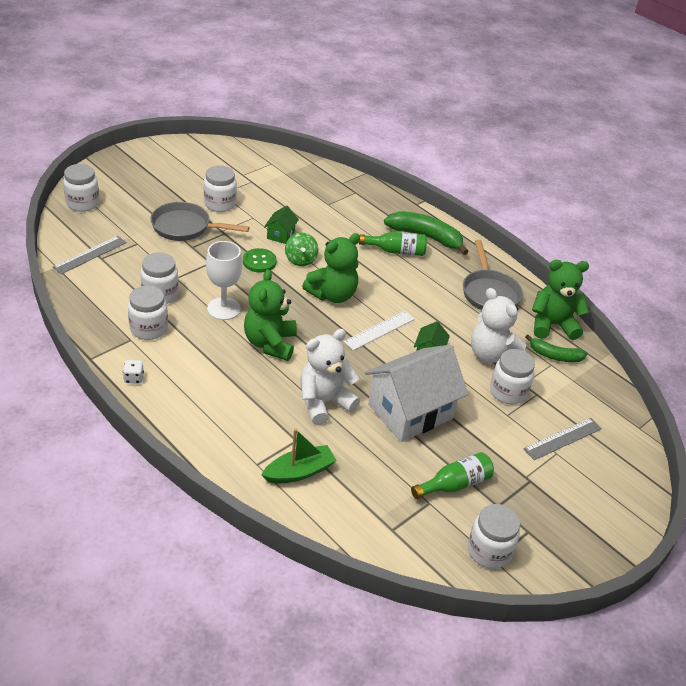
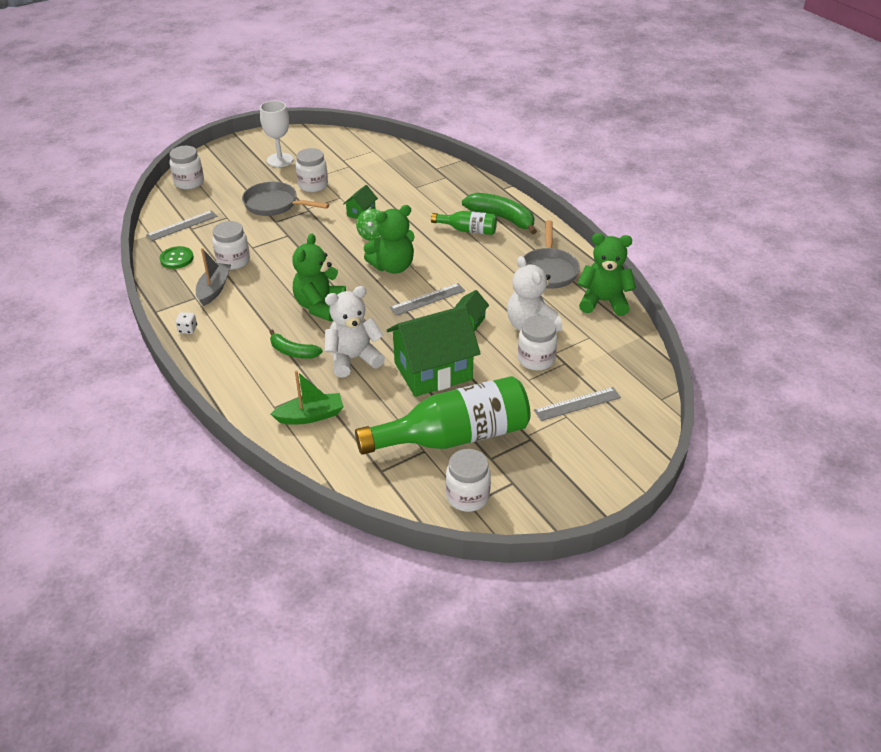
camera: 15 degrees right, 0 degrees up
white jar [128,285,168,340] -> grey boat [196,248,231,306]
white goblet [206,241,242,320] -> white goblet moved to [260,101,293,167]
green button [243,248,277,273] -> green button moved to [160,246,194,269]
white ruler [344,311,415,350] -> grey ruler [390,283,465,316]
white house [365,345,468,442] -> green house [387,305,481,397]
green bottle [411,452,494,499] -> green bottle [355,376,530,455], size x2.04
green banana [525,335,587,362] -> green banana moved to [269,330,323,359]

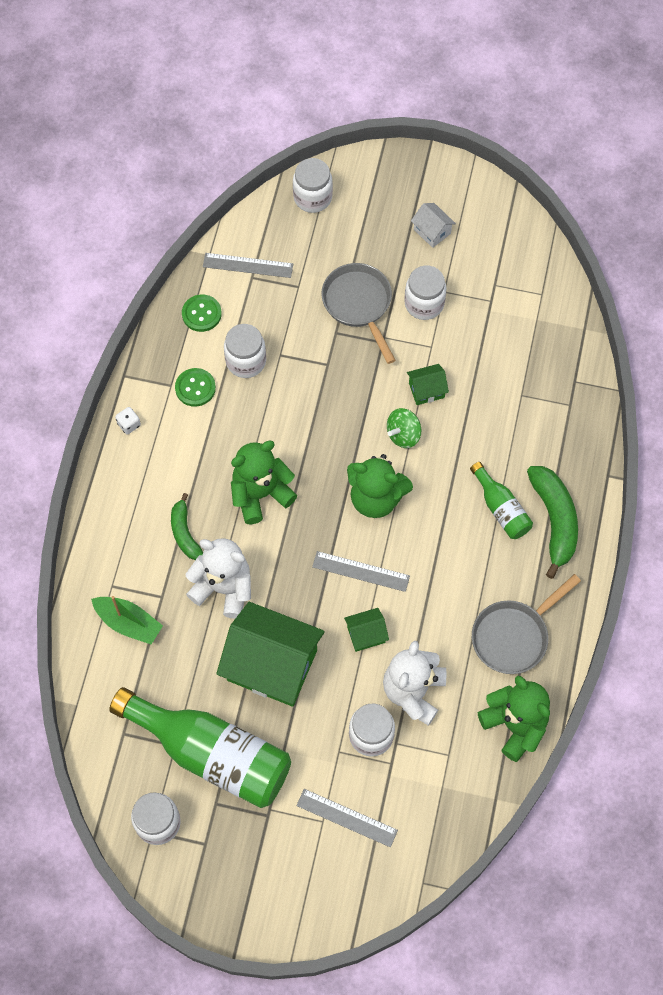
camera: 45 degrees right, 25 degrees up
grey boat [196,248,231,306] -> green button [175,368,216,407]
white goblet [260,101,293,167] -> white house [411,203,456,248]

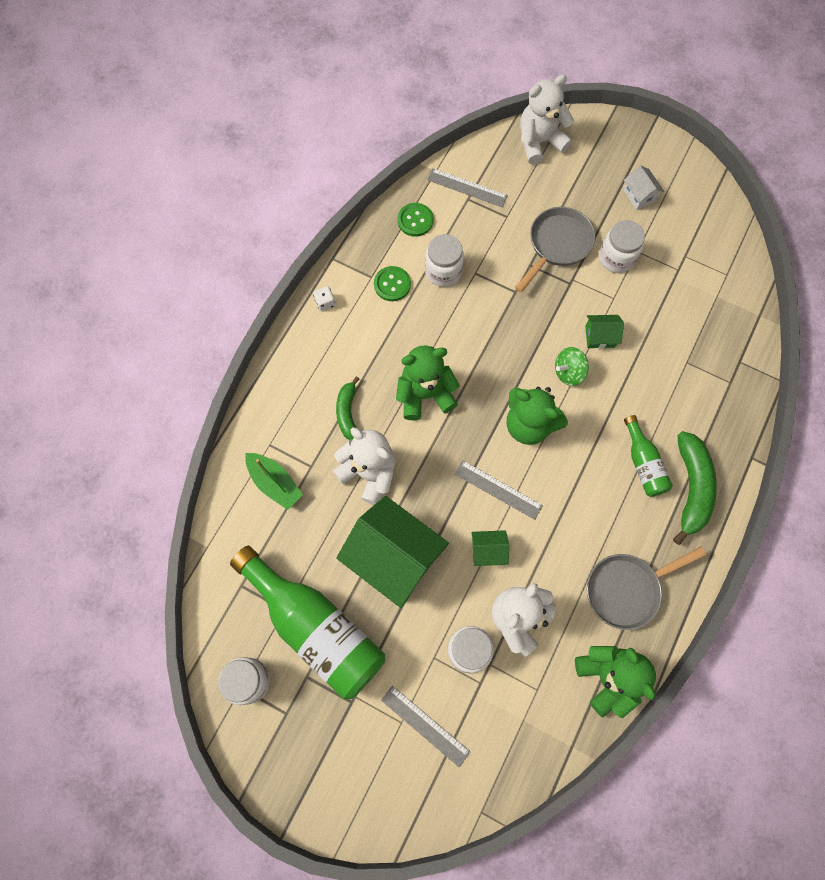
camera: 15 degrees right, 5 degrees up
white jar [293,158,333,213] -> white teddy bear [520,74,574,165]
grey pan [321,263,395,364] -> grey pan turned 45 degrees clockwise [515,207,596,292]

